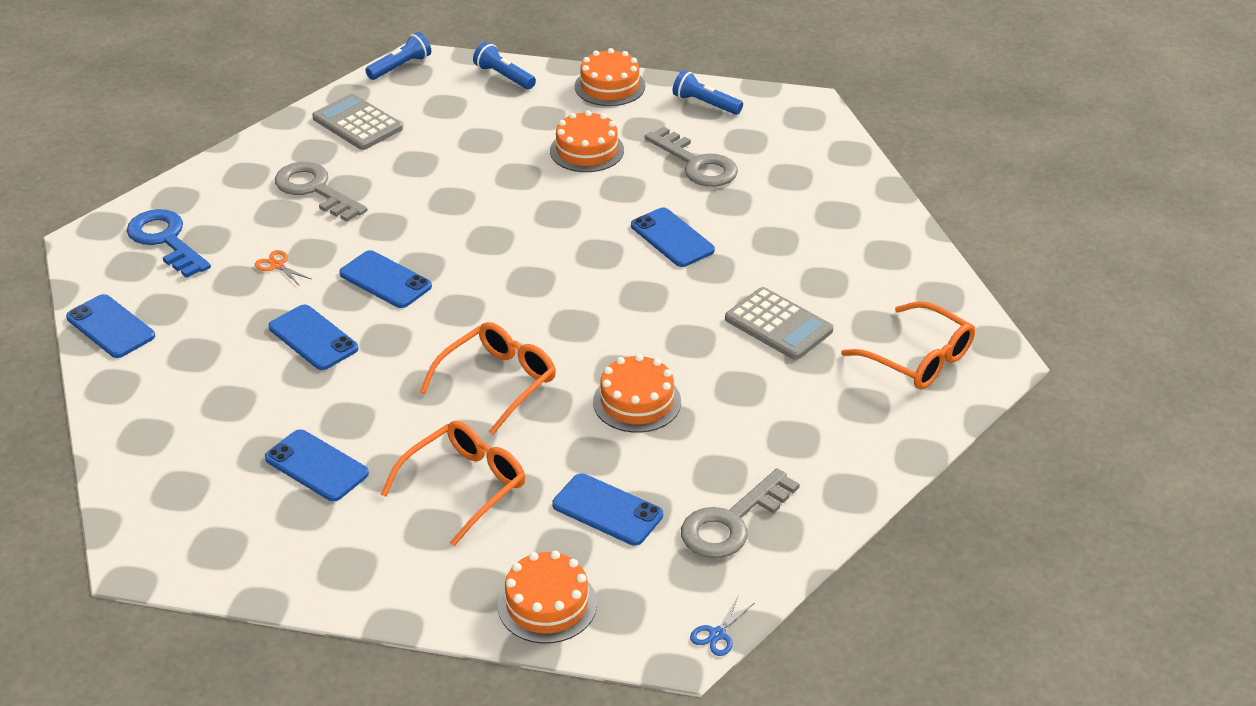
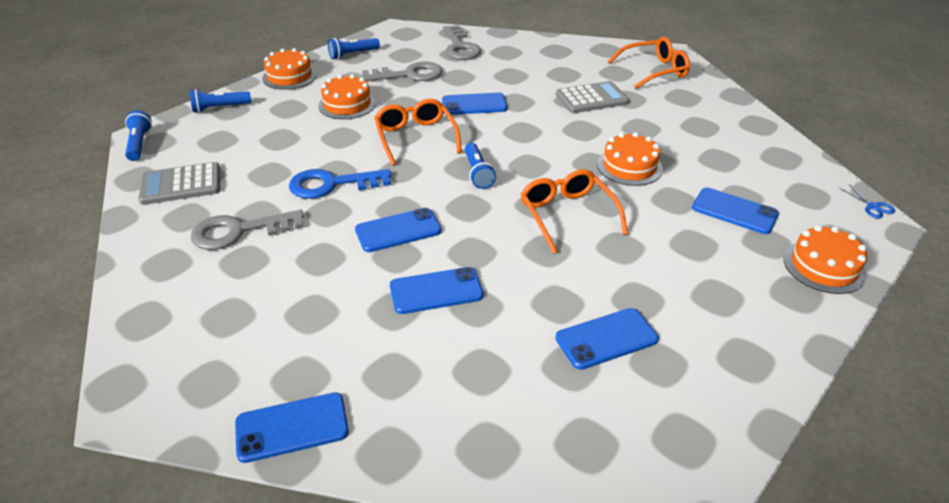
camera: 60 degrees left, 0 degrees up
blue key [127,209,211,278] -> blue key moved to [289,169,392,199]
orange scissors [255,250,311,286] -> none
orange glasses [381,421,525,546] -> orange glasses moved to [374,99,462,166]
blue phone [552,473,663,546] -> blue phone turned 60 degrees clockwise [692,188,779,234]
grey key [681,468,800,558] -> grey key moved to [443,25,481,60]
none -> blue flashlight [465,143,496,189]

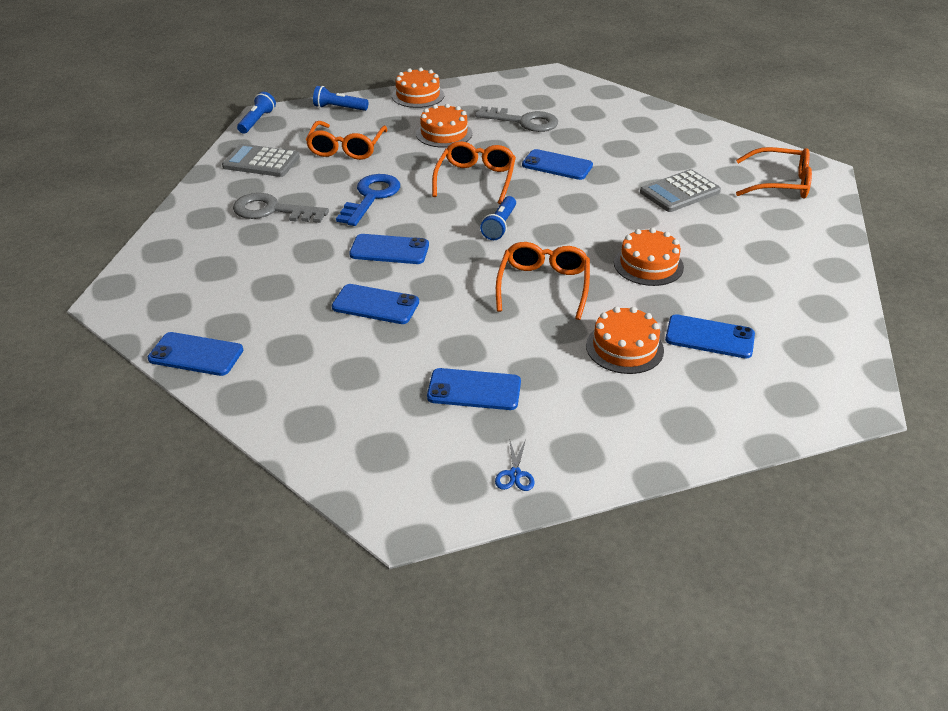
camera: 30 degrees right, 0 degrees up
blue key [289,169,392,199] -> blue key turned 90 degrees clockwise [336,174,400,226]
blue flashlight [328,38,380,59] -> none
grey key [443,25,481,60] -> none
grey calculator [556,81,629,113] -> grey calculator turned 135 degrees clockwise [640,169,721,212]
blue phone [692,188,779,234] -> blue phone turned 45 degrees counterclockwise [665,314,755,359]
orange cake [784,225,868,294] -> orange cake moved to [586,307,664,374]
blue scissors [839,184,895,218] -> blue scissors moved to [495,439,534,491]
none -> orange glasses [305,121,388,160]

